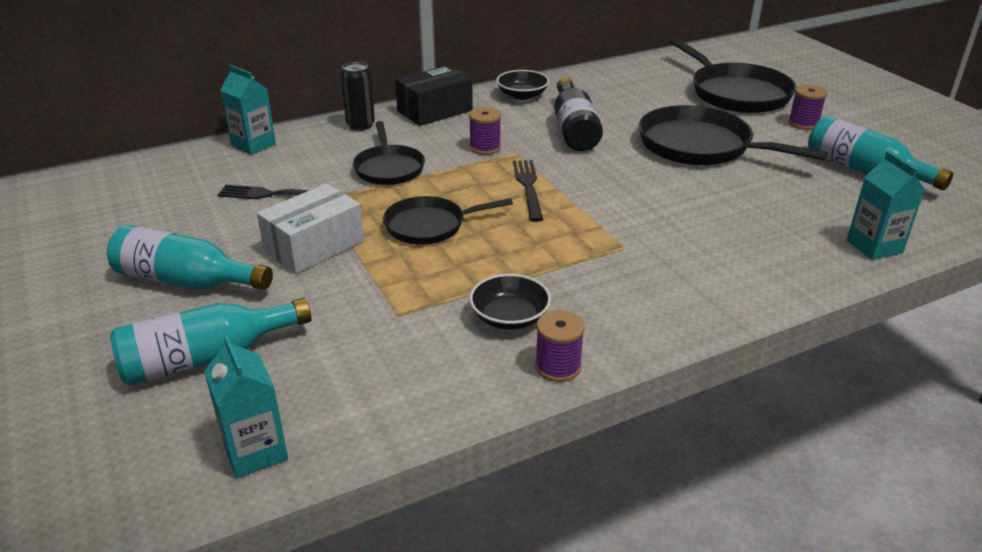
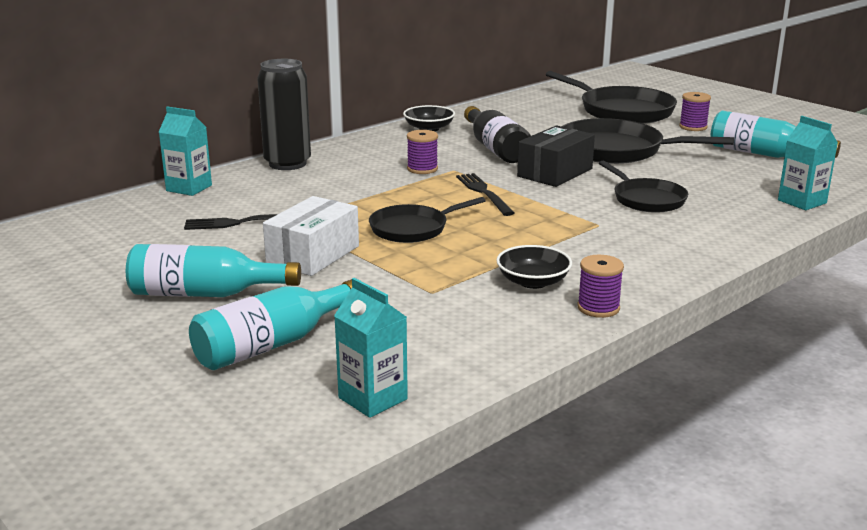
camera: 15 degrees left, 10 degrees down
black can [341,62,375,131] -> black can [257,59,311,170], size x1.63
black pan [353,121,425,185] -> black pan moved to [599,161,688,213]
black box [395,65,473,126] -> black box moved to [517,125,595,187]

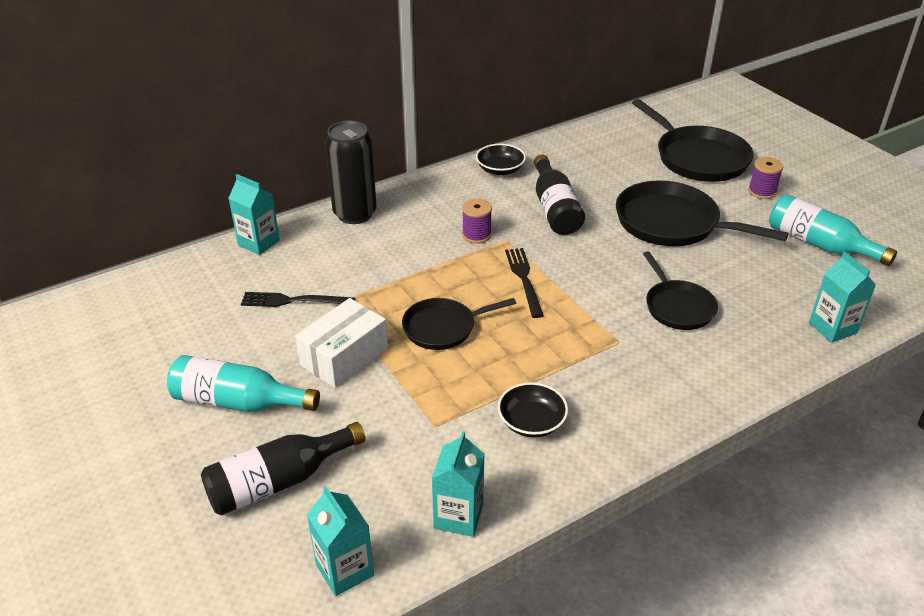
camera: 10 degrees right, 15 degrees up
turquoise bottle [189,279,352,370] -> black bottle [201,422,366,515]
black box [517,125,595,187] -> none
purple spool [577,255,624,318] -> none
none -> turquoise carton [432,431,485,537]

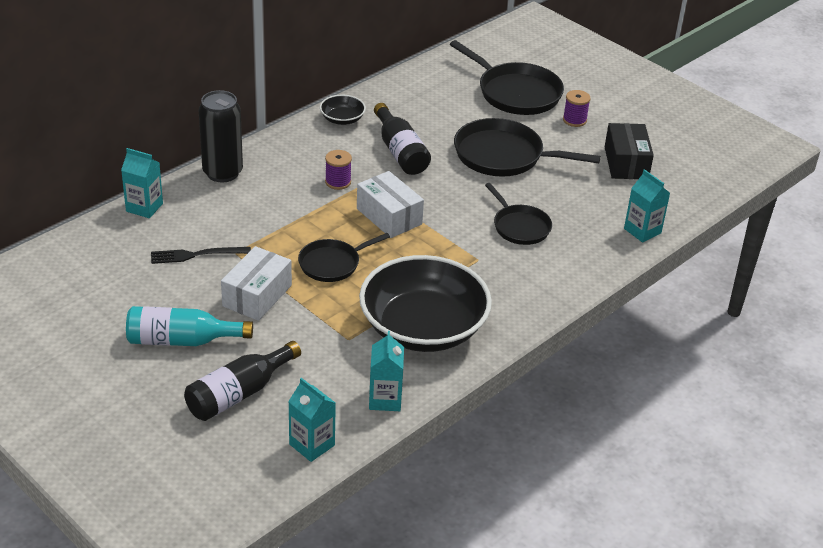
camera: 15 degrees left, 0 degrees up
black bowl [498,382,568,437] -> black bowl [359,255,492,352], size x2.36
black fork [505,248,544,318] -> white box [357,171,424,238]
turquoise bottle [769,194,897,266] -> black box [605,123,654,179]

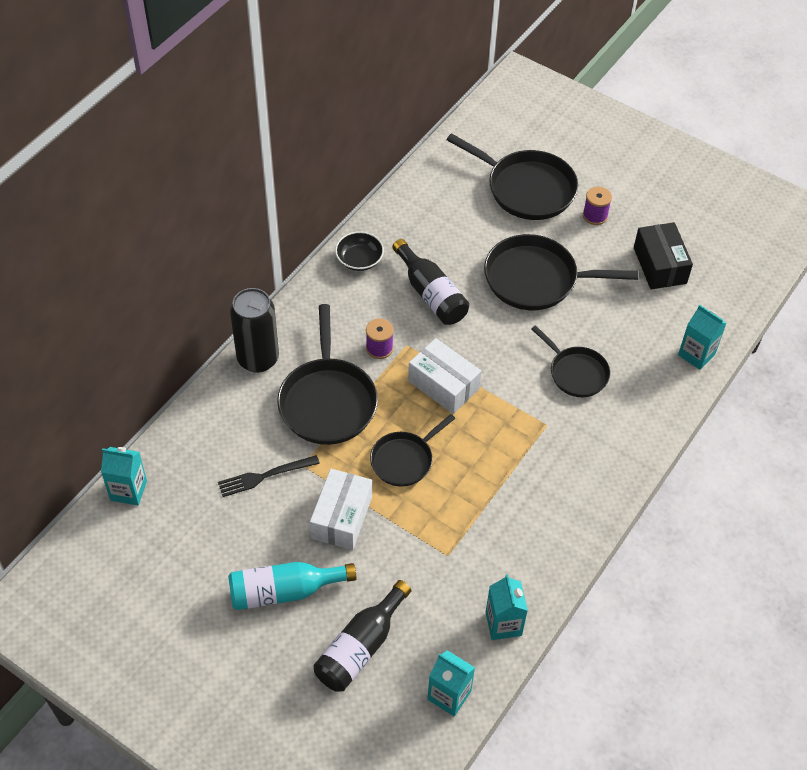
camera: 10 degrees left, 15 degrees up
turquoise carton [121,148,163,218] -> turquoise carton moved to [101,447,147,505]
black bowl [359,255,492,352] -> none
none -> black pan [277,304,378,445]

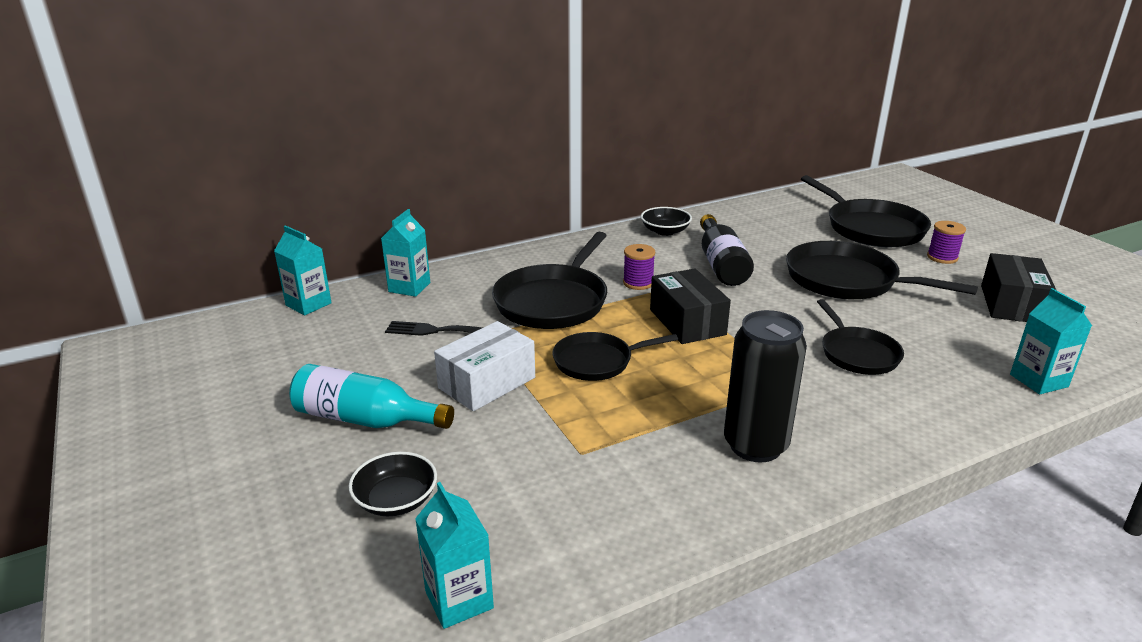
camera: 30 degrees right, 25 degrees down
black can [230,288,279,373] -> black can moved to [724,310,807,463]
black bottle [313,580,411,692] -> black bowl [349,452,437,516]
white box [408,338,481,414] -> black box [650,269,731,344]
turquoise carton [486,574,528,640] -> turquoise carton moved to [381,209,430,297]

